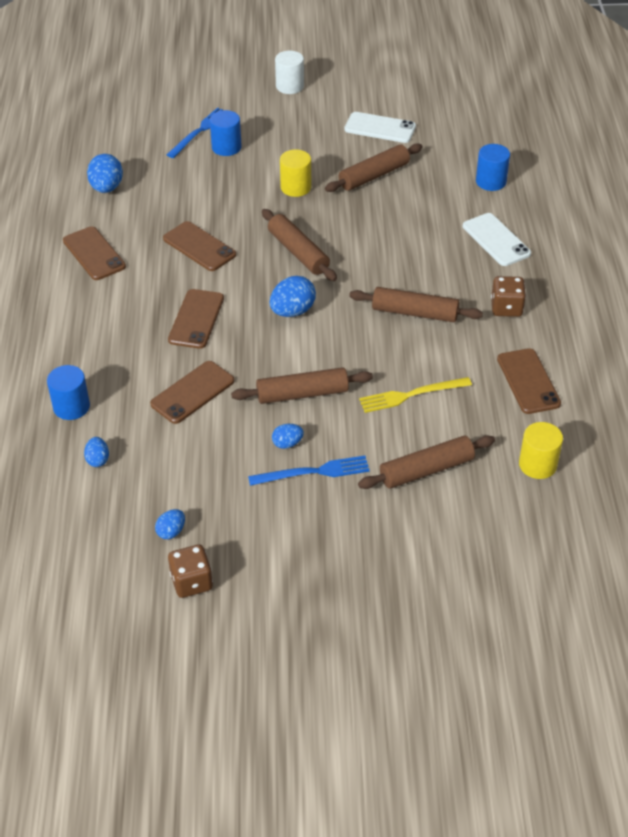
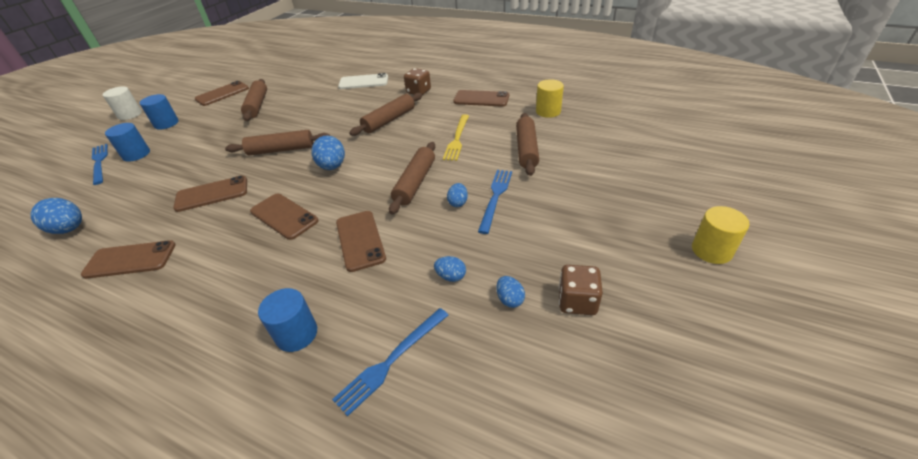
camera: 60 degrees left, 5 degrees down
blue egg [84,437,109,467] -> blue egg moved to [434,256,466,282]
yellow cylinder [280,149,311,197] -> yellow cylinder moved to [692,206,749,264]
white phone [344,112,416,143] -> brown phone [194,81,249,106]
blue cylinder [476,144,510,191] -> blue cylinder moved to [140,94,179,130]
none -> blue fork [332,308,448,416]

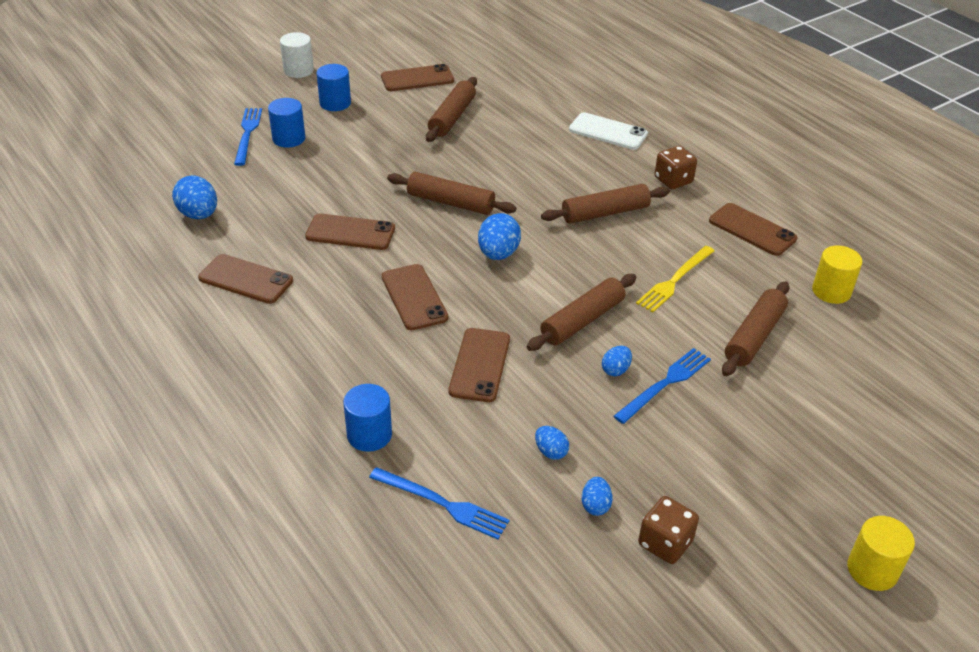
camera: 25 degrees right, 0 degrees up
blue fork [332,308,448,416] -> blue fork turned 135 degrees counterclockwise [369,467,509,539]

